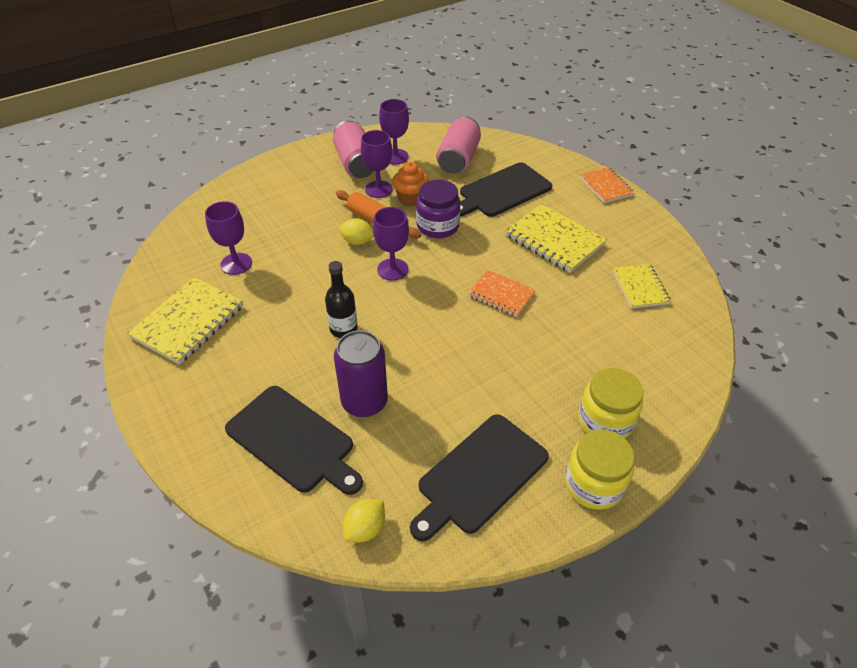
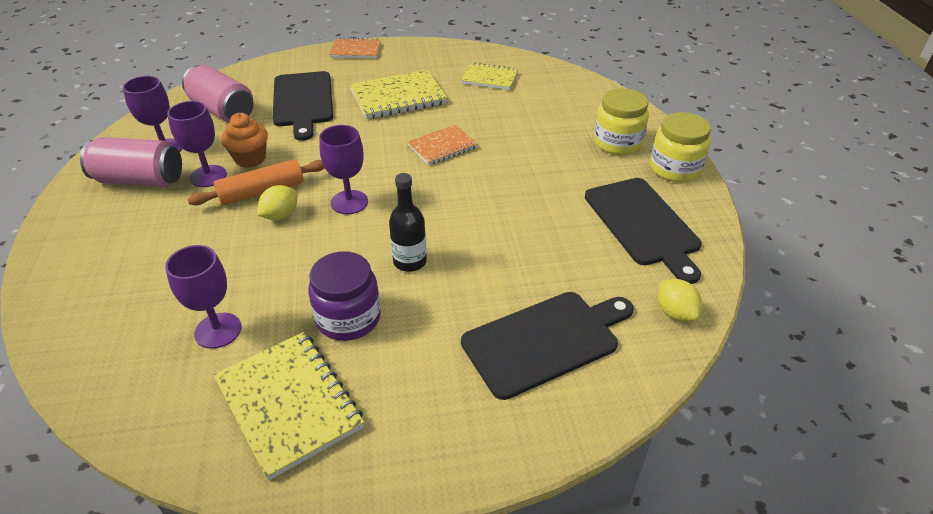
camera: 65 degrees left, 5 degrees down
purple can [334,330,388,417] -> none
purple jar [416,179,461,238] -> purple jar moved to [308,251,381,341]

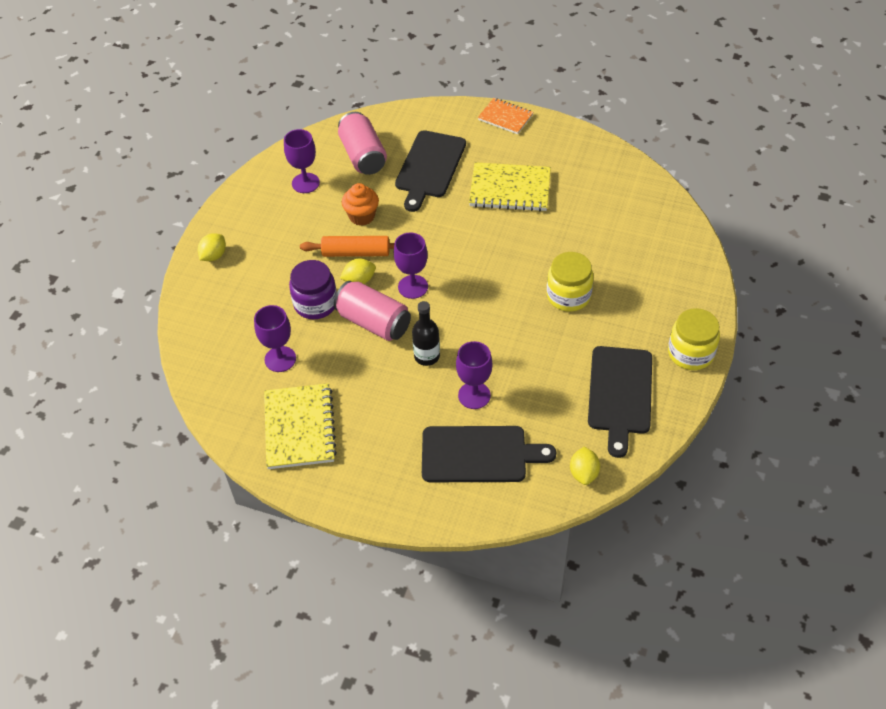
camera: 30 degrees right, 10 degrees up
pink can [80,137,182,187] -> pink can moved to [334,281,411,341]
purple goblet [167,101,227,187] -> purple goblet moved to [456,341,492,409]
purple jar [308,251,381,341] -> purple jar moved to [289,260,337,319]
orange notebook [407,125,478,165] -> none
yellow notebook [461,63,518,90] -> none
yellow jar [594,88,649,155] -> yellow jar moved to [547,252,594,312]
none -> yellow lemon [198,233,226,261]

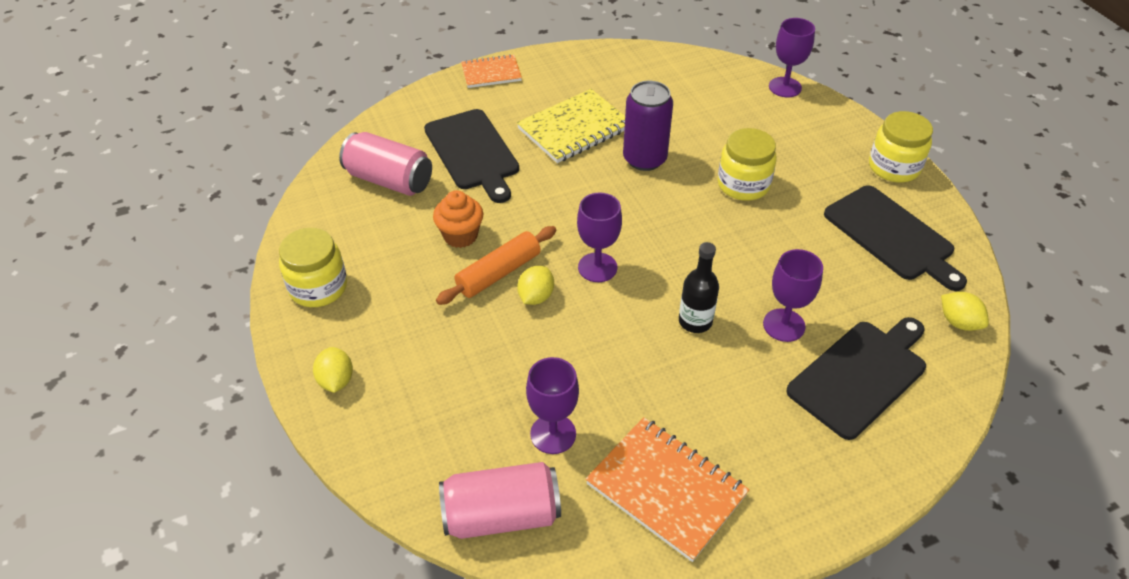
camera: 45 degrees left, 5 degrees down
yellow notebook [264,383,337,469] -> orange notebook [586,417,750,562]
purple goblet [284,129,320,193] -> purple goblet moved to [769,18,815,97]
purple jar [289,260,337,319] -> none
pink can [334,281,411,341] -> pink can moved to [439,462,561,539]
none -> yellow jar [279,228,347,307]
none -> purple can [623,81,673,171]

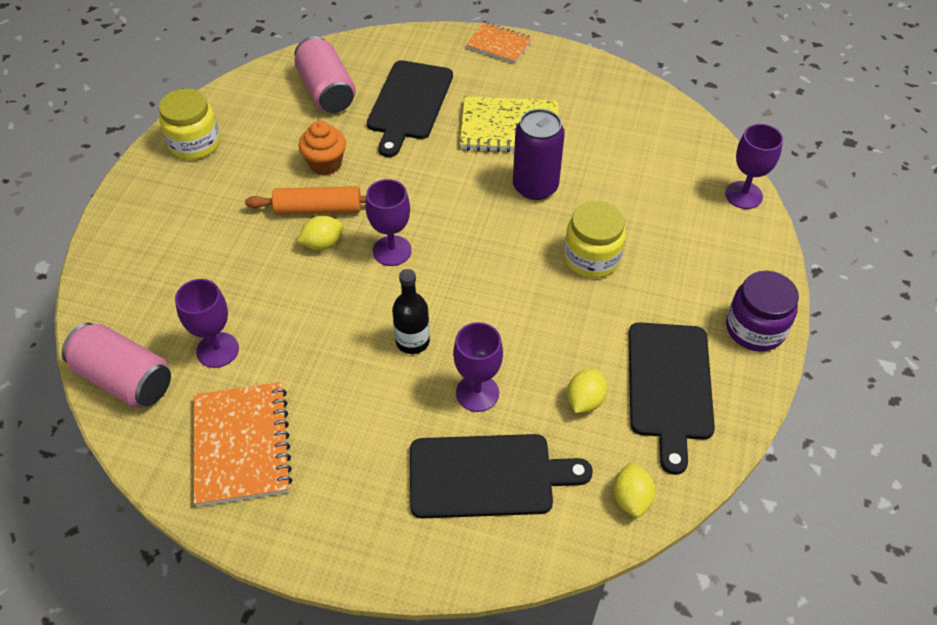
camera: 40 degrees right, 5 degrees up
yellow lemon [313,347,353,393] -> yellow lemon moved to [567,369,607,413]
yellow jar [869,111,933,182] -> purple jar [726,271,799,351]

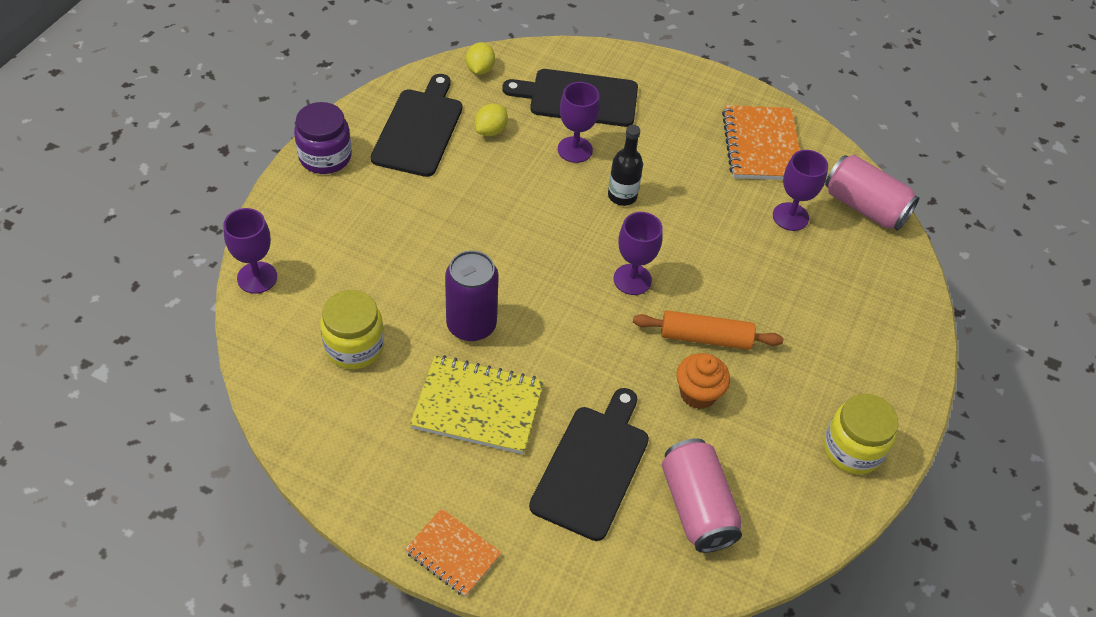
camera: 175 degrees left, 0 degrees up
yellow lemon [297,216,344,250] -> none
yellow jar [564,201,626,278] -> yellow jar moved to [320,290,384,369]

